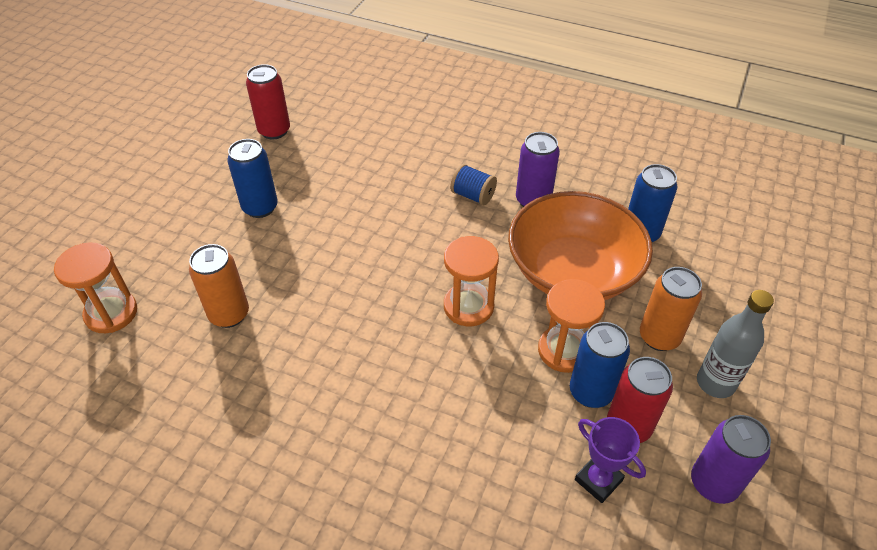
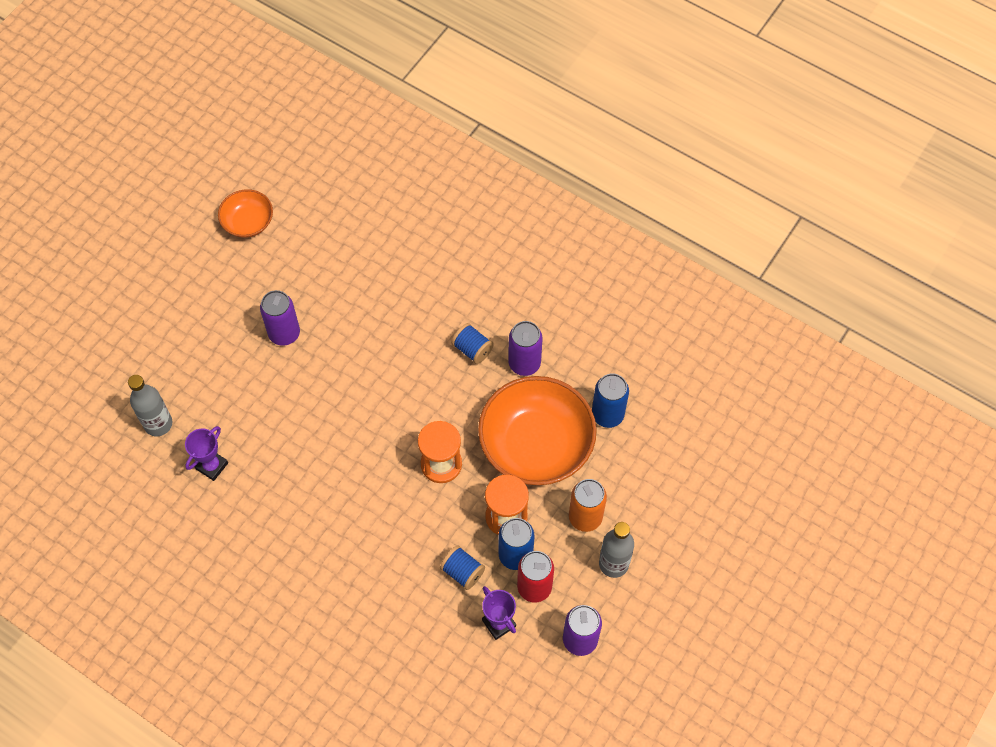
camera: 10 degrees right, 15 degrees up
orange hourglass [54,242,137,333] -> grey bottle [128,375,172,436]
orange can [189,244,249,328] -> none
blue can [227,139,278,218] -> purple can [260,290,300,346]
red can [246,64,290,140] -> none
none -> purple trophy [185,426,228,481]
none -> orange bowl [218,189,273,238]
none -> blue spool [440,545,485,590]

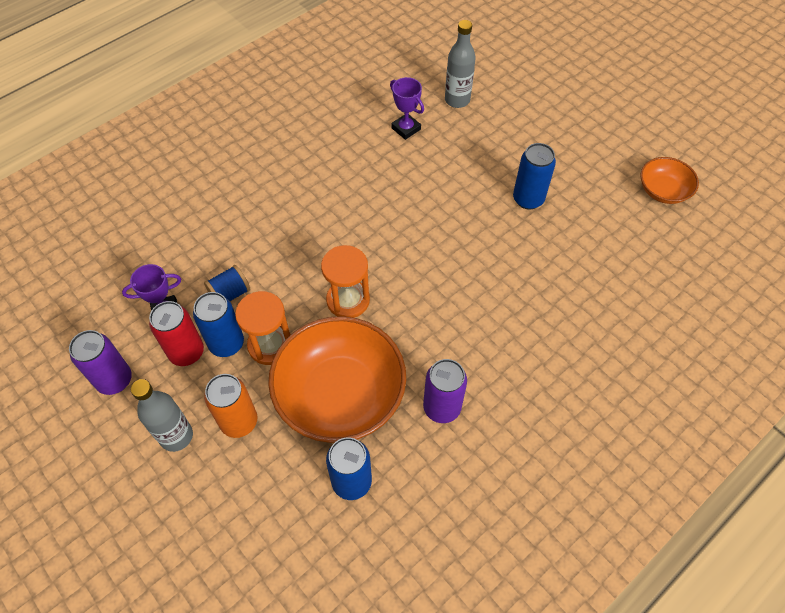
camera: 105 degrees right, 5 degrees down
purple can [260,290,300,346] -> blue can [513,143,556,209]
blue spool [451,323,494,364] -> none

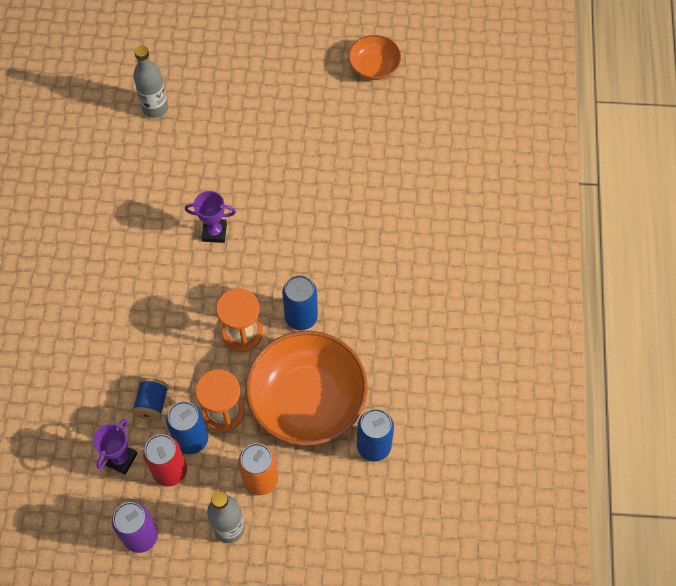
camera: 45 degrees left, 5 degrees up
purple trophy [390,77,424,140] -> purple trophy moved to [185,191,236,243]
purple can [423,359,467,423] -> none
blue can [513,143,556,209] -> blue can moved to [282,275,318,330]

